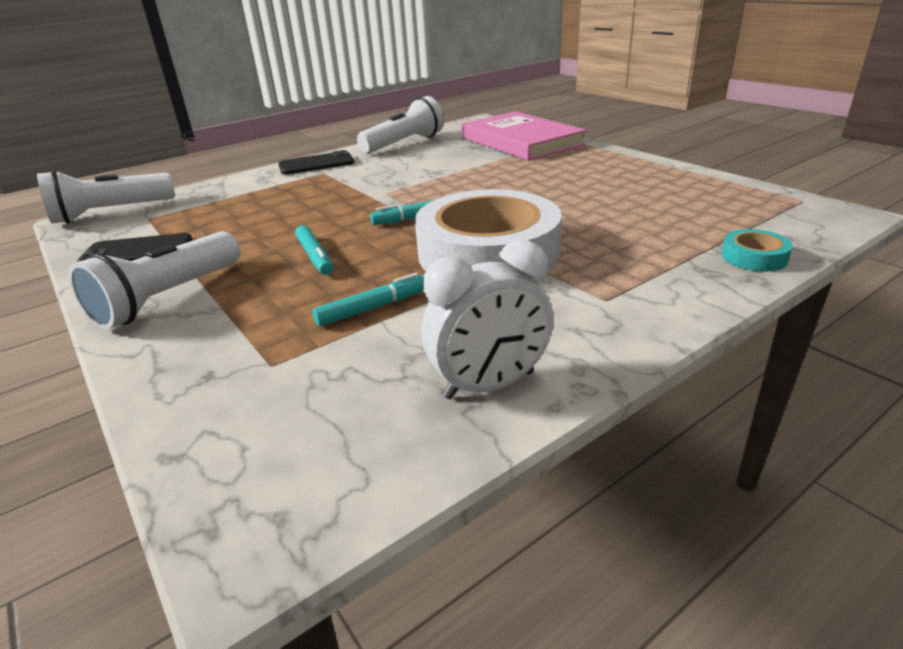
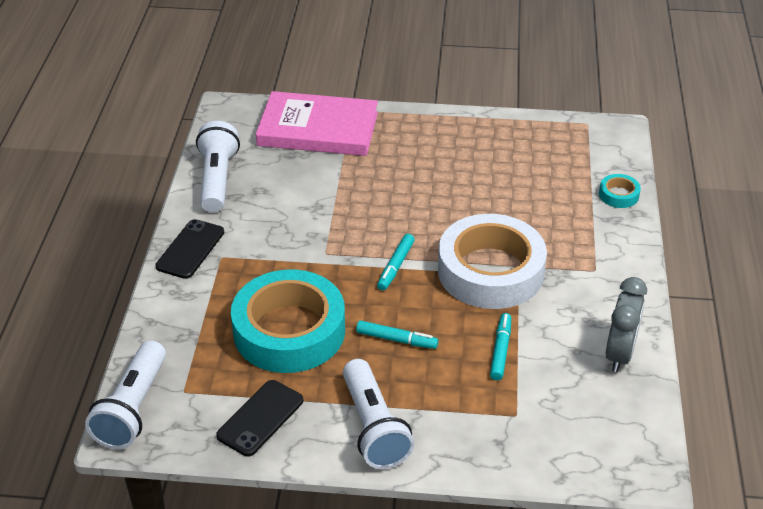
camera: 50 degrees left, 10 degrees up
white clock [421,239,553,399] -> grey clock [606,277,647,372]
none -> turquoise tape [231,269,345,373]

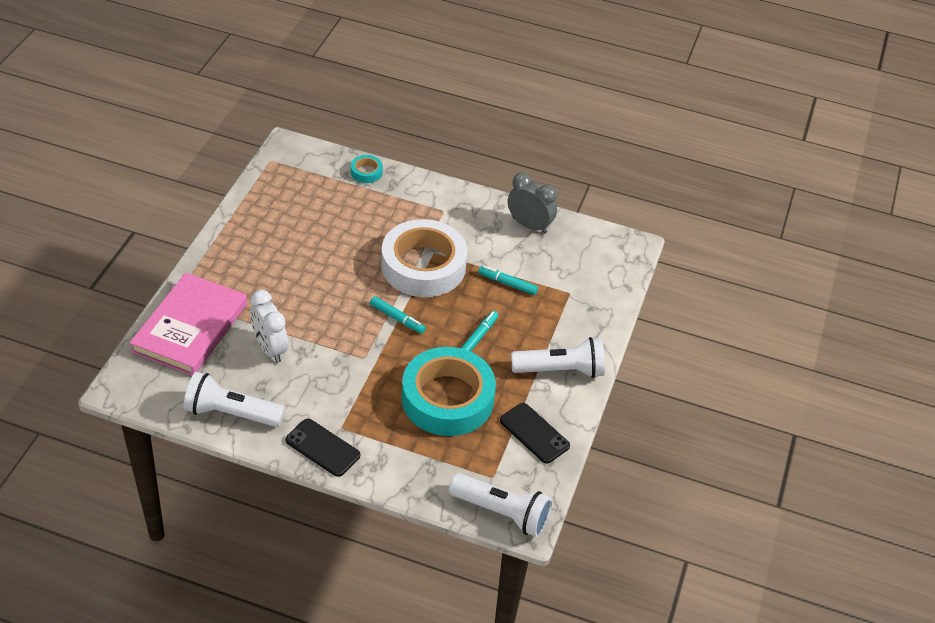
camera: 80 degrees left, 5 degrees up
none -> white clock [250,290,288,363]

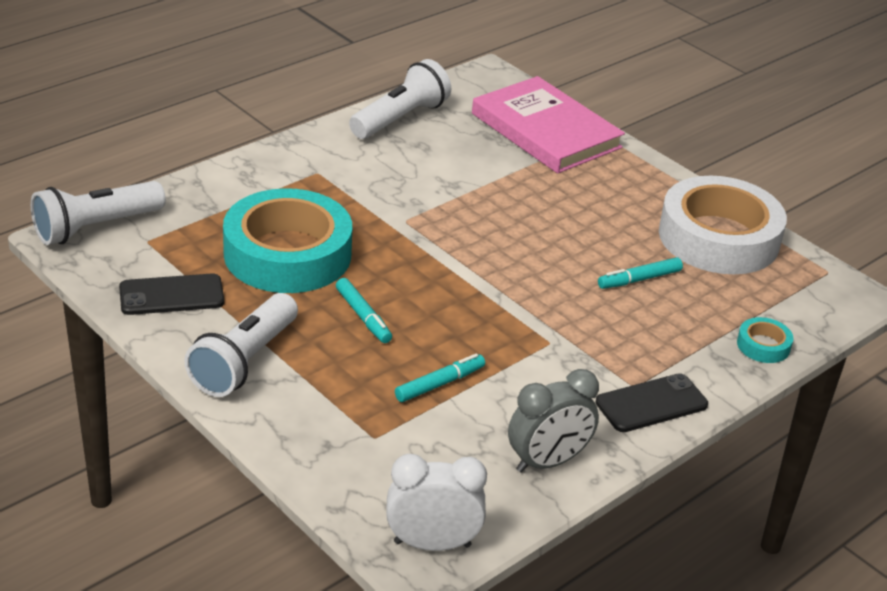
camera: 120 degrees right, 10 degrees down
white clock [250,290,288,363] -> white clock moved to [386,454,487,551]
black phone [286,419,360,477] -> black phone moved to [596,373,708,432]
turquoise marker [370,296,426,334] -> turquoise marker moved to [598,257,683,289]
white tape [381,219,467,297] -> white tape moved to [659,176,787,274]

